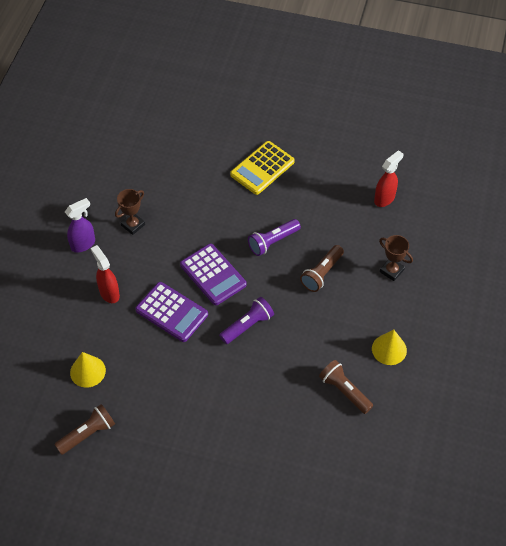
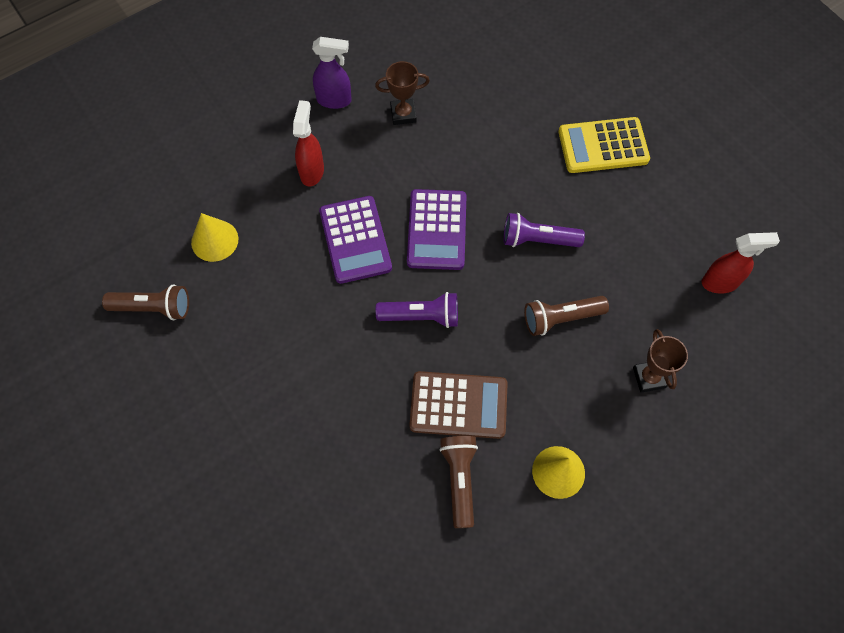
camera: 40 degrees right, 10 degrees up
none -> brown calculator [409,371,508,439]

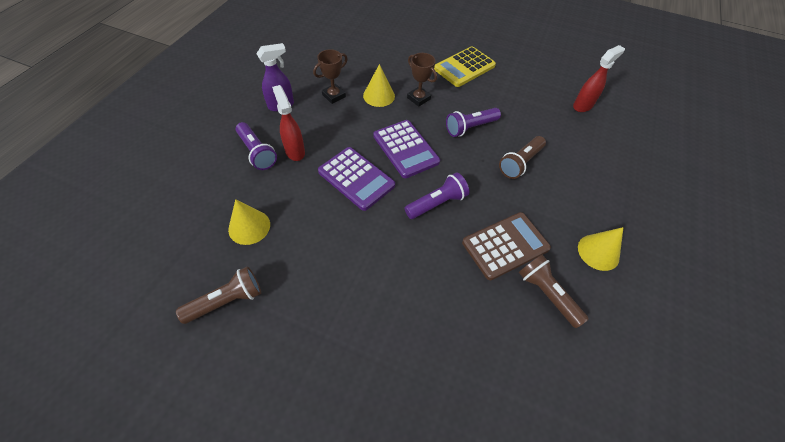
camera: 35 degrees left, 10 degrees down
brown trophy [633,329,688,393] -> brown trophy moved to [407,53,437,107]
none -> purple flashlight [235,122,277,170]
none -> yellow cone [363,64,395,107]

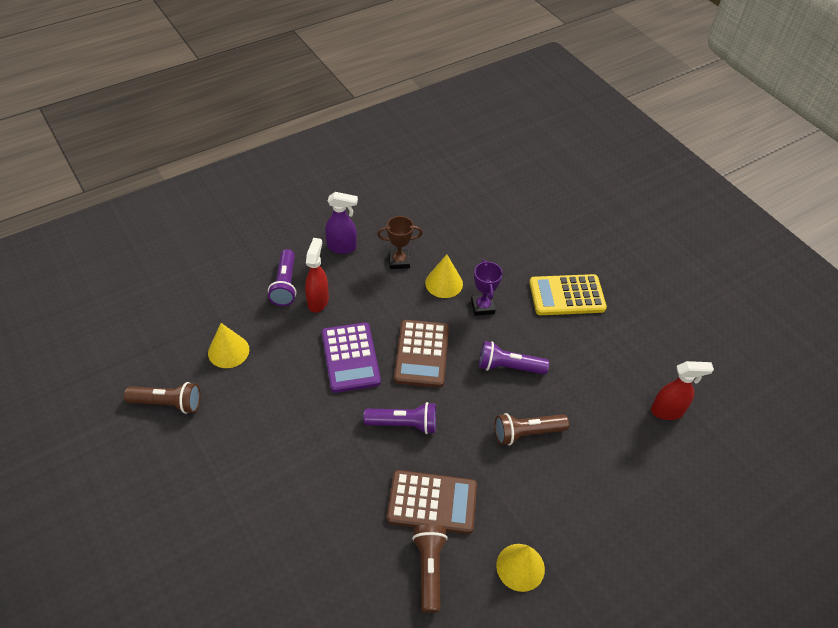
camera: 35 degrees right, 5 degrees down
purple calculator [373,120,440,178] -> brown calculator [394,320,449,388]
brown trophy [407,53,437,107] -> purple trophy [471,260,503,316]

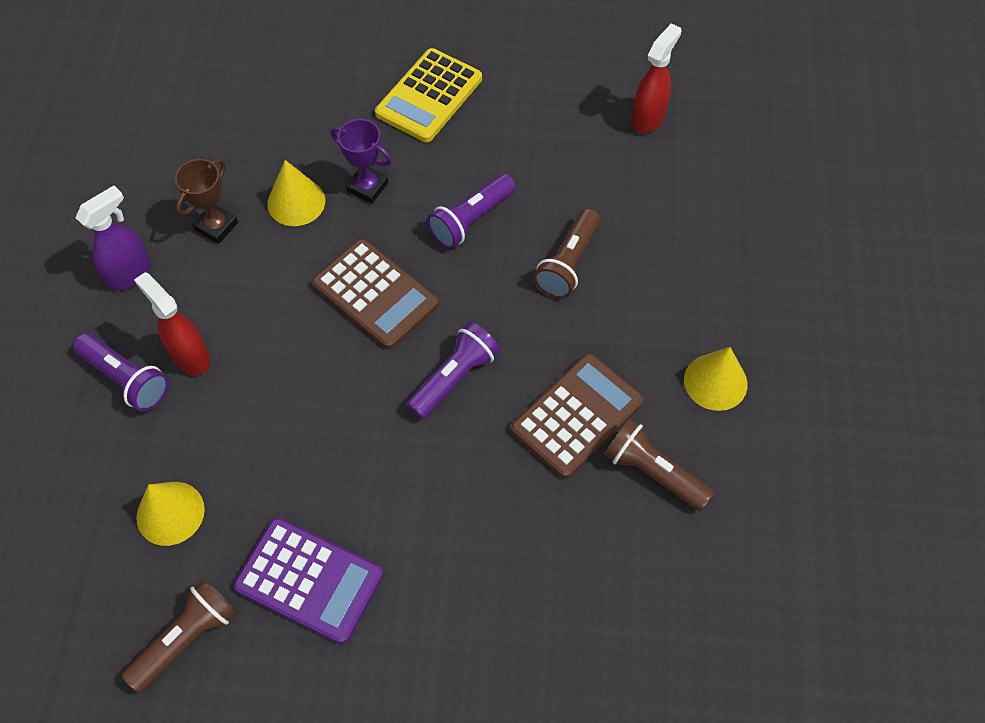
camera: 50 degrees left, 10 degrees up
purple calculator [322,323,381,393] -> purple calculator moved to [234,518,384,644]

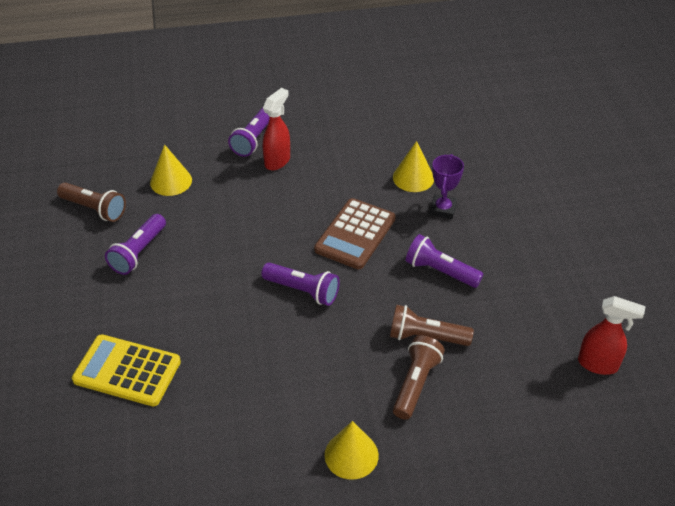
camera: 75 degrees right, 15 degrees down
purple spray bottle [76,186,151,291] -> none
brown trophy [175,159,238,244] -> none
purple calculator [234,518,384,644] -> purple flashlight [105,214,166,275]
yellow calculator [375,48,482,142] -> yellow calculator moved to [72,334,181,406]
brown calculator [511,353,644,479] -> none
brown flashlight [604,419,714,511] -> brown flashlight moved to [393,336,445,420]

